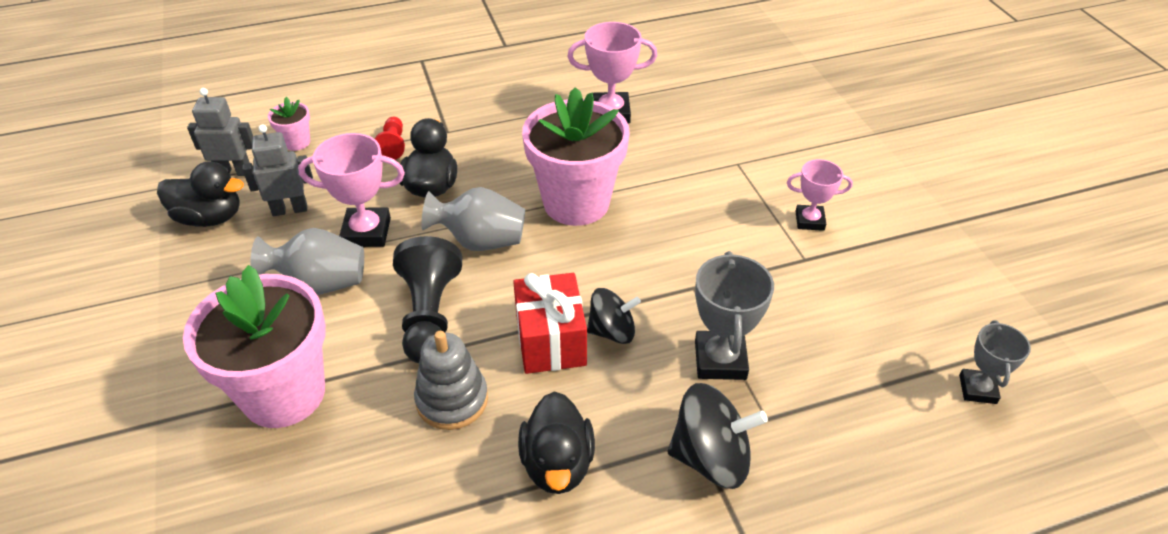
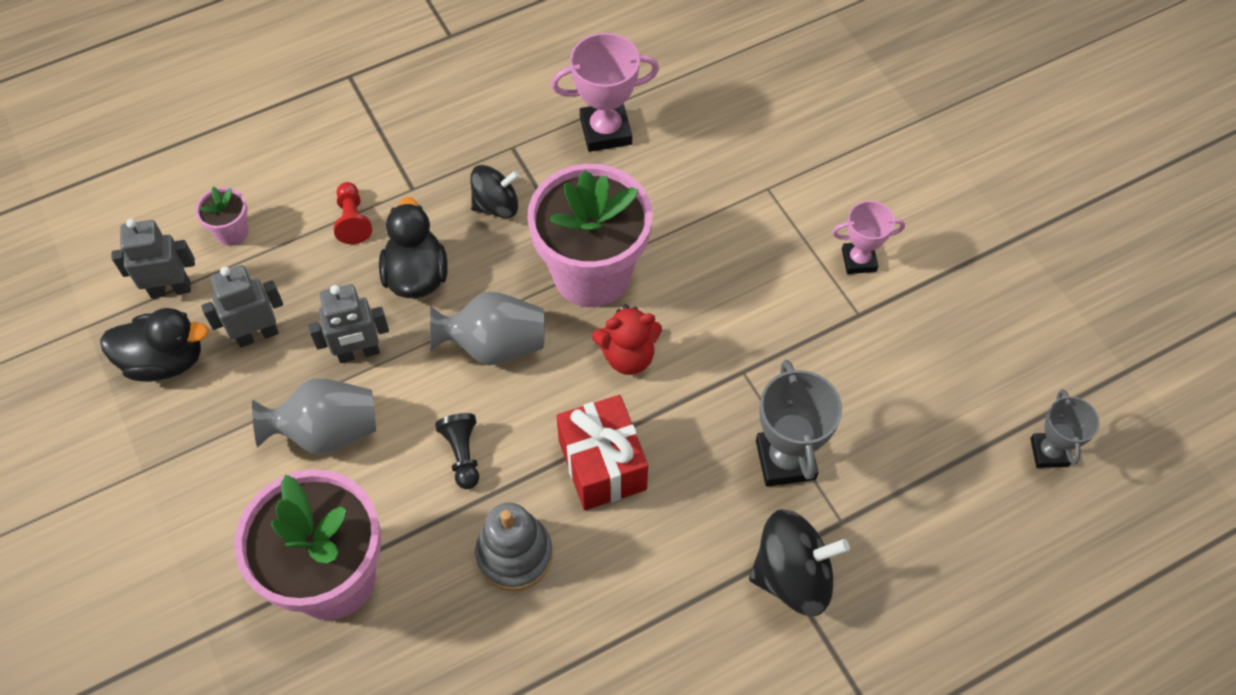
camera: 10 degrees left, 15 degrees up
pink trophy [298,133,405,247] -> grey robot [308,284,389,363]
black pawn [393,236,462,363] -> black pawn [435,413,479,489], size x0.53
black duck [518,391,595,494] -> none
black spinning top [587,288,641,344] -> black spinning top moved to [470,165,519,218]
none -> red teddy bear [592,304,662,375]

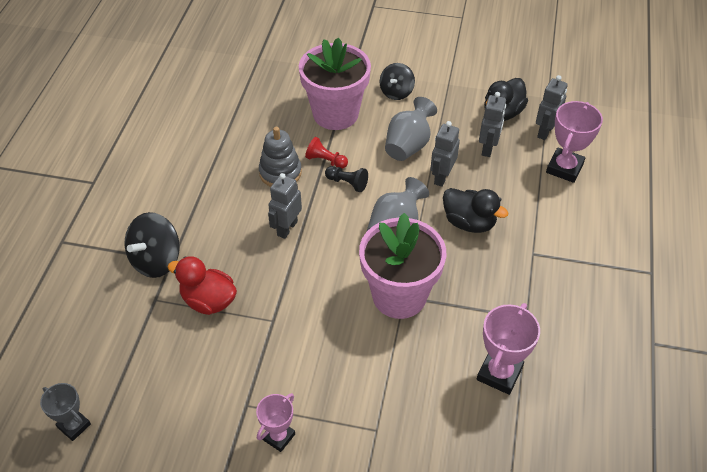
camera: 130 degrees right, 10 degrees down
pink flower pot [195,187,249,246] -> pink trophy [546,101,603,183]
red pawn [334,182,372,244] -> red pawn moved to [305,137,348,169]
black spinning top [470,165,519,218] -> black spinning top moved to [380,63,415,100]
red gift [556,395,648,510] -> grey robot [268,173,302,239]
red teddy bear [592,304,662,375] -> none
grey trophy [756,360,842,487] -> red duck [168,256,237,315]

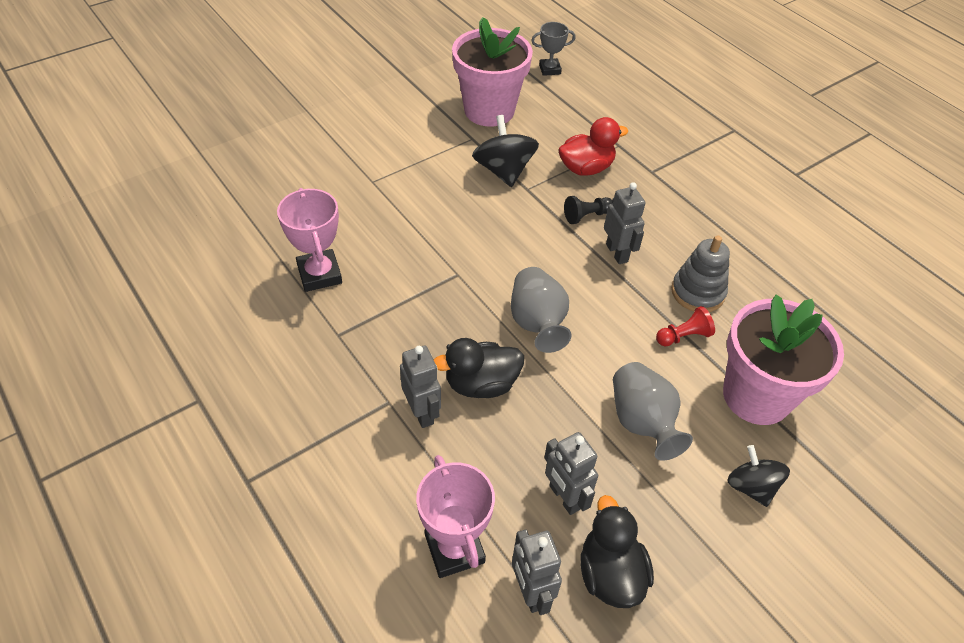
camera: 130 degrees right, 0 degrees up
black spinning top [125,212,180,278] -> black spinning top moved to [472,115,539,187]
pink trophy [256,393,295,452] -> none
black pawn [325,166,368,192] -> black pawn moved to [564,196,612,224]
pink flower pot [359,213,446,319] -> pink flower pot moved to [452,17,533,127]
grey robot [430,121,460,187] -> grey robot moved to [400,345,441,428]

